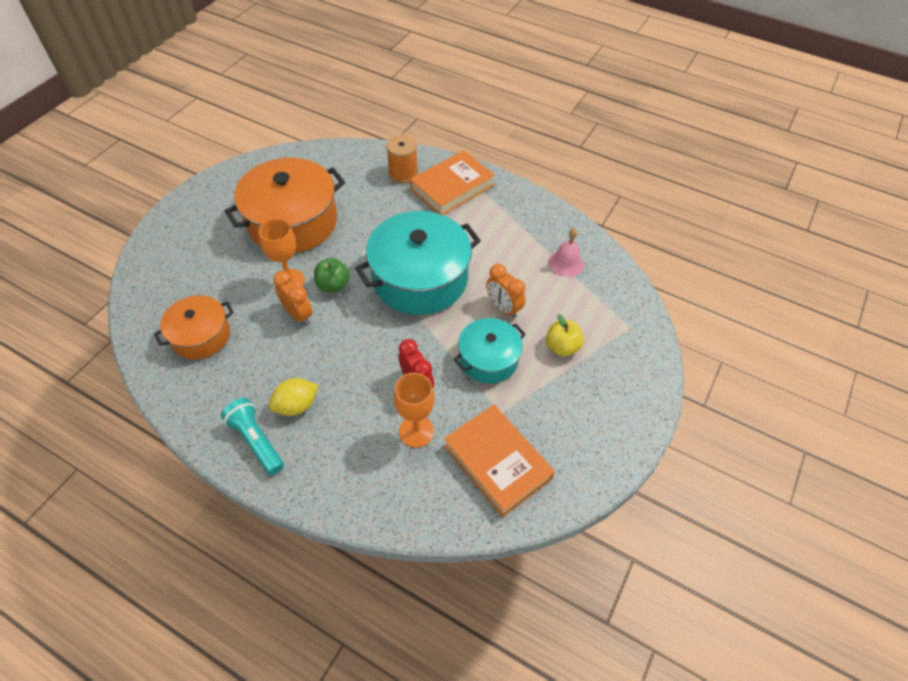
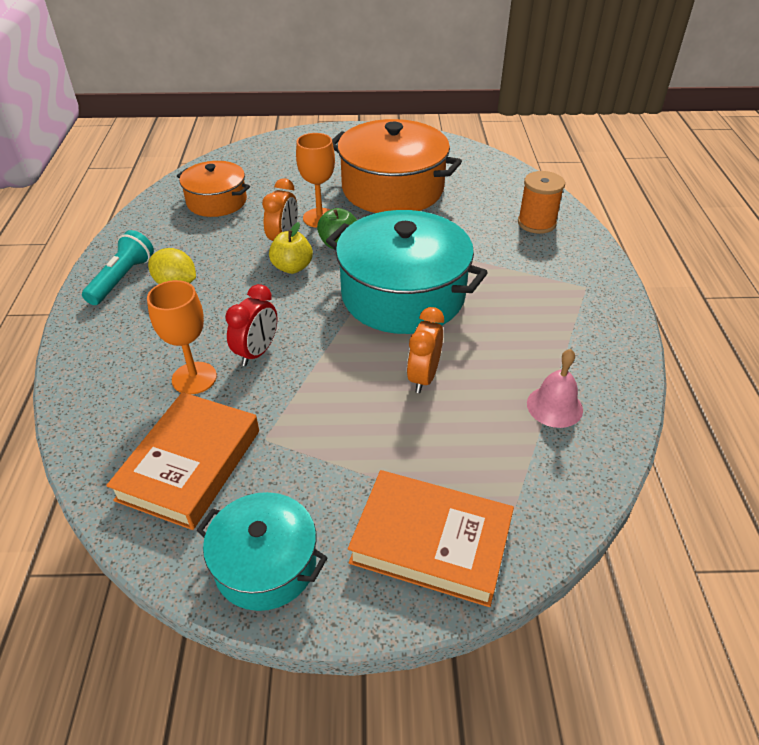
camera: 60 degrees right, 10 degrees down
orange book [410,150,495,215] -> orange book moved to [348,470,514,607]
turquoise pot [454,318,526,384] -> turquoise pot moved to [196,492,328,611]
yellow apple [546,314,584,357] -> yellow apple moved to [269,222,313,274]

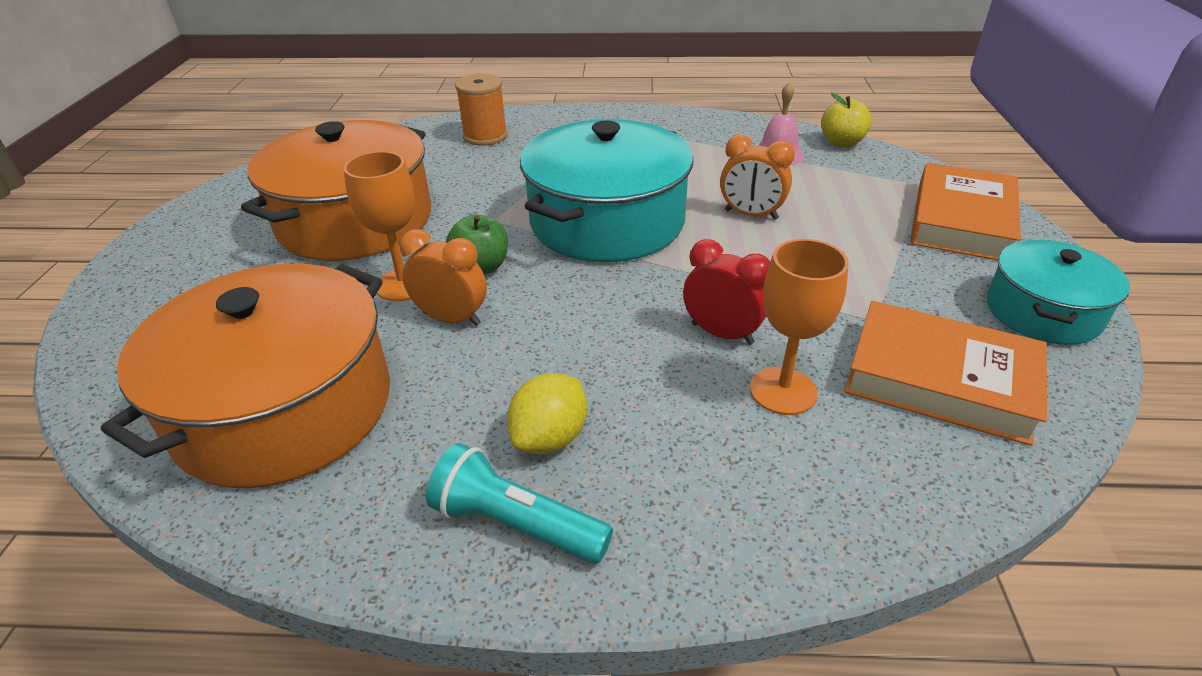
camera: 85 degrees left, 5 degrees down
orange pot [177,161,250,217] -> orange pot [101,264,390,488], size x1.75
yellow apple [269,222,313,274] -> yellow apple moved to [821,92,872,148]

